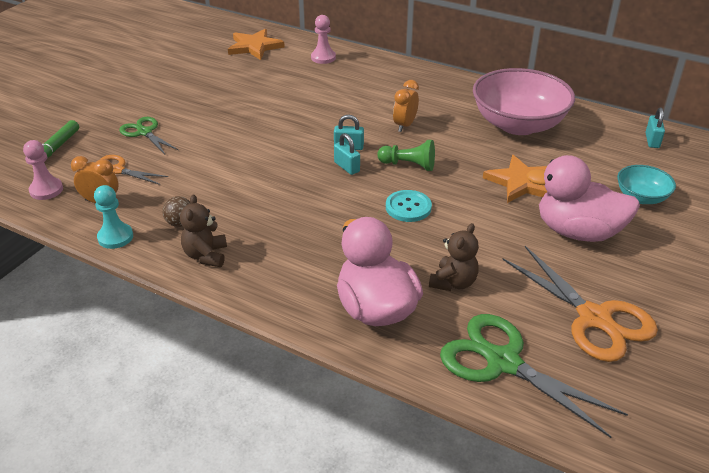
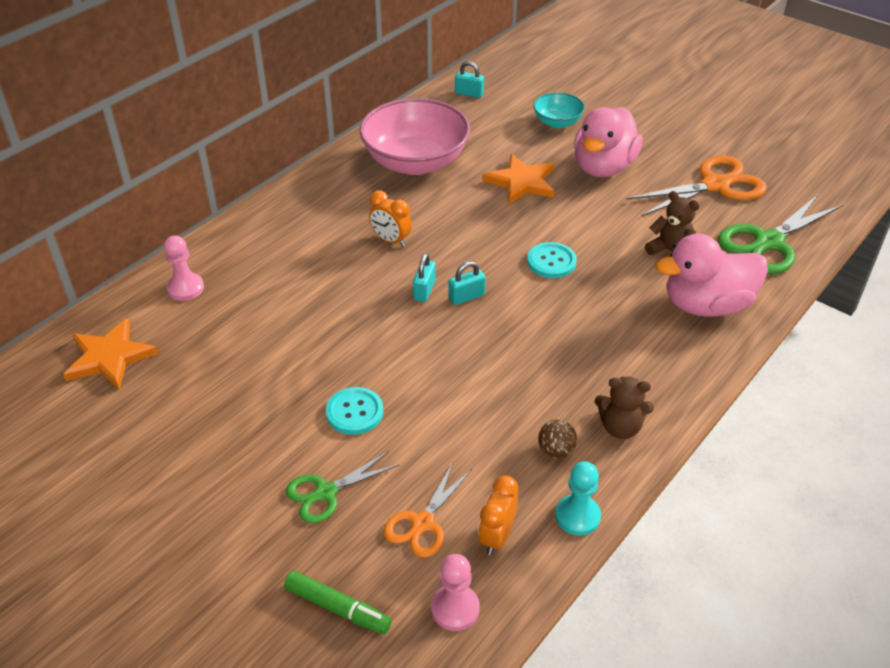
camera: 80 degrees left, 5 degrees up
green pawn [377,140,435,171] -> none
none -> turquoise button [326,387,383,435]

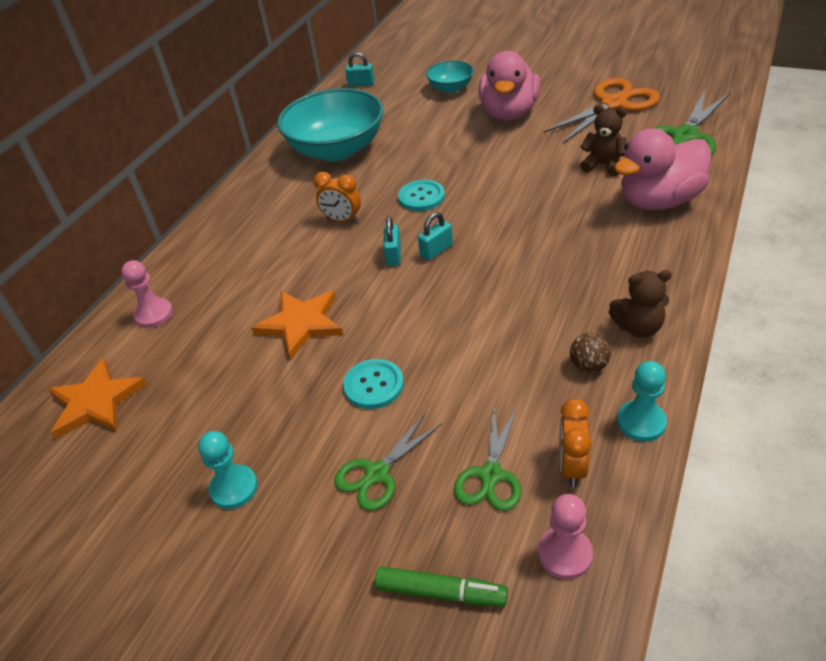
camera: 10 degrees left, 0 degrees up
pink bowl [360,98,470,175] -> turquoise bowl [277,88,384,161]
orange scissors [384,462,472,558] -> green scissors [454,407,521,511]
orange star [483,154,555,204] -> orange star moved to [251,291,343,359]
turquoise button [527,242,577,278] -> turquoise button moved to [398,180,445,211]
none -> turquoise pawn [198,431,258,509]

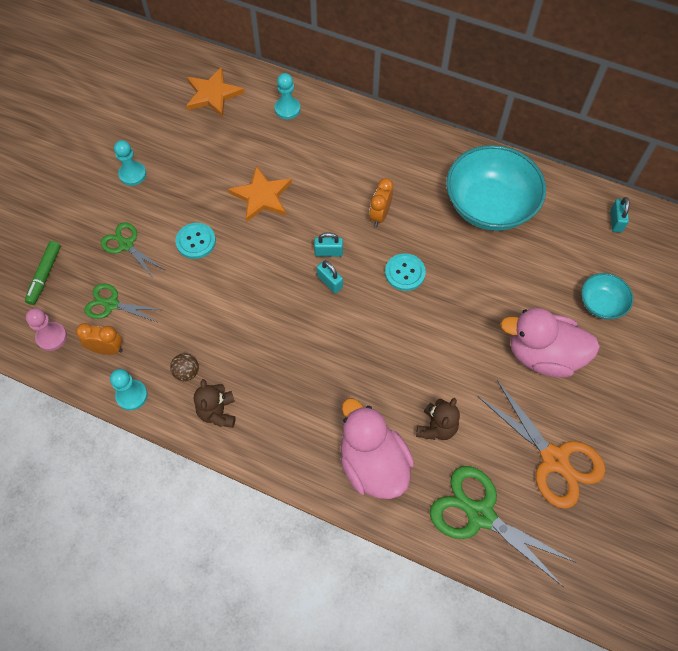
camera: 85 degrees right, 20 degrees up
pink pawn [121,260,173,328] -> turquoise pawn [274,73,301,119]

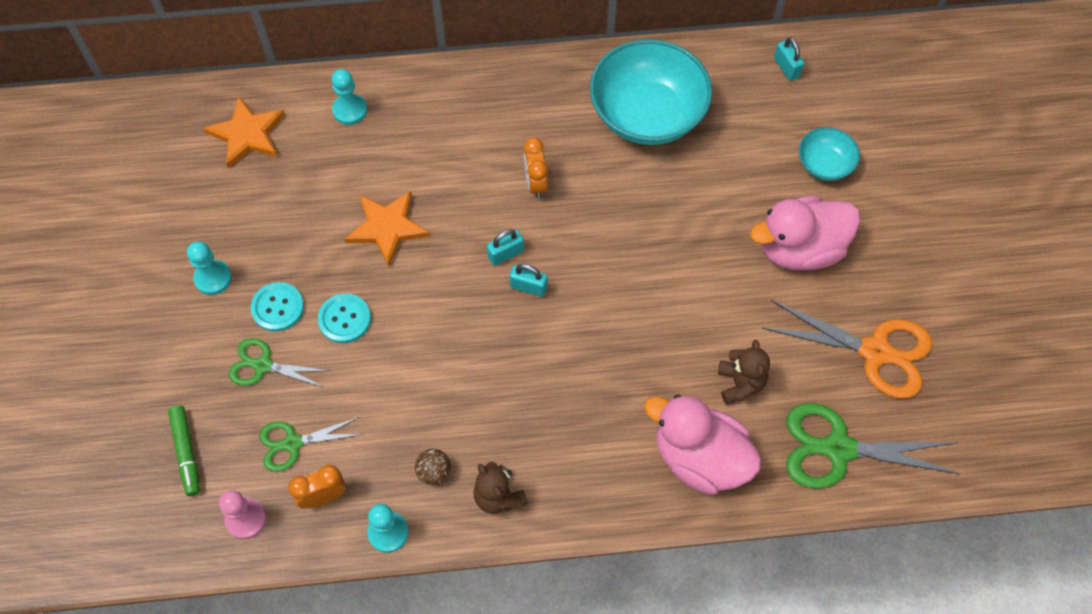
camera: 30 degrees left, 0 degrees up
turquoise button [385,253,426,291] -> turquoise button moved to [251,282,304,332]

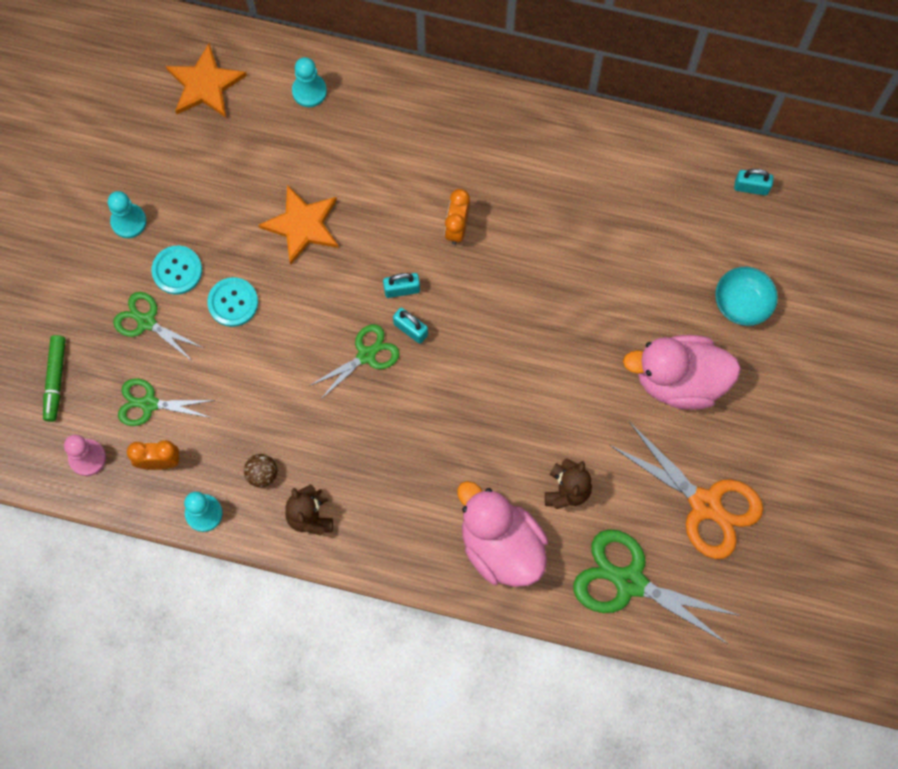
camera: 20 degrees right, 10 degrees up
turquoise bowl [590,39,712,145] -> none
turquoise padlock [774,37,804,81] -> turquoise padlock turned 75 degrees counterclockwise [734,169,774,196]
none -> green scissors [309,324,400,400]

